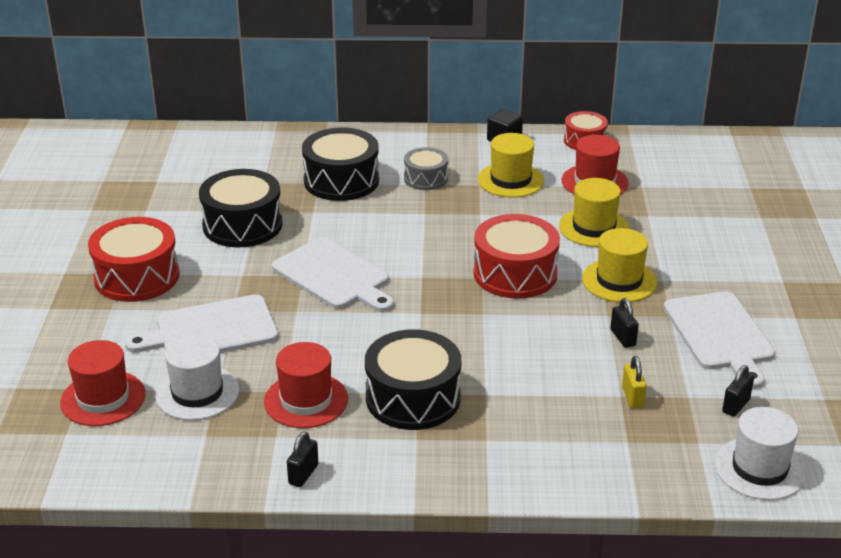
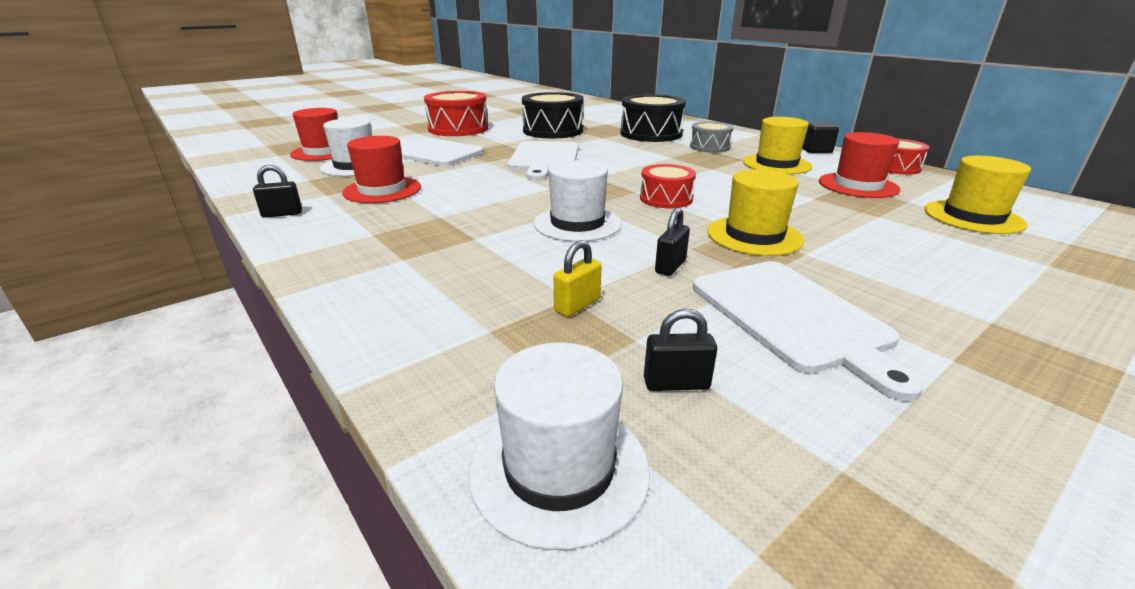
camera: 50 degrees right, 5 degrees down
black drum [365,329,461,430] -> none
red drum [474,214,560,299] -> red drum [640,164,696,208], size x0.59
yellow hat [559,178,629,247] -> yellow hat moved to [924,156,1031,234]
white cutting board [663,291,775,389] -> white cutting board turned 60 degrees counterclockwise [693,261,924,401]
none -> white hat [534,160,622,242]

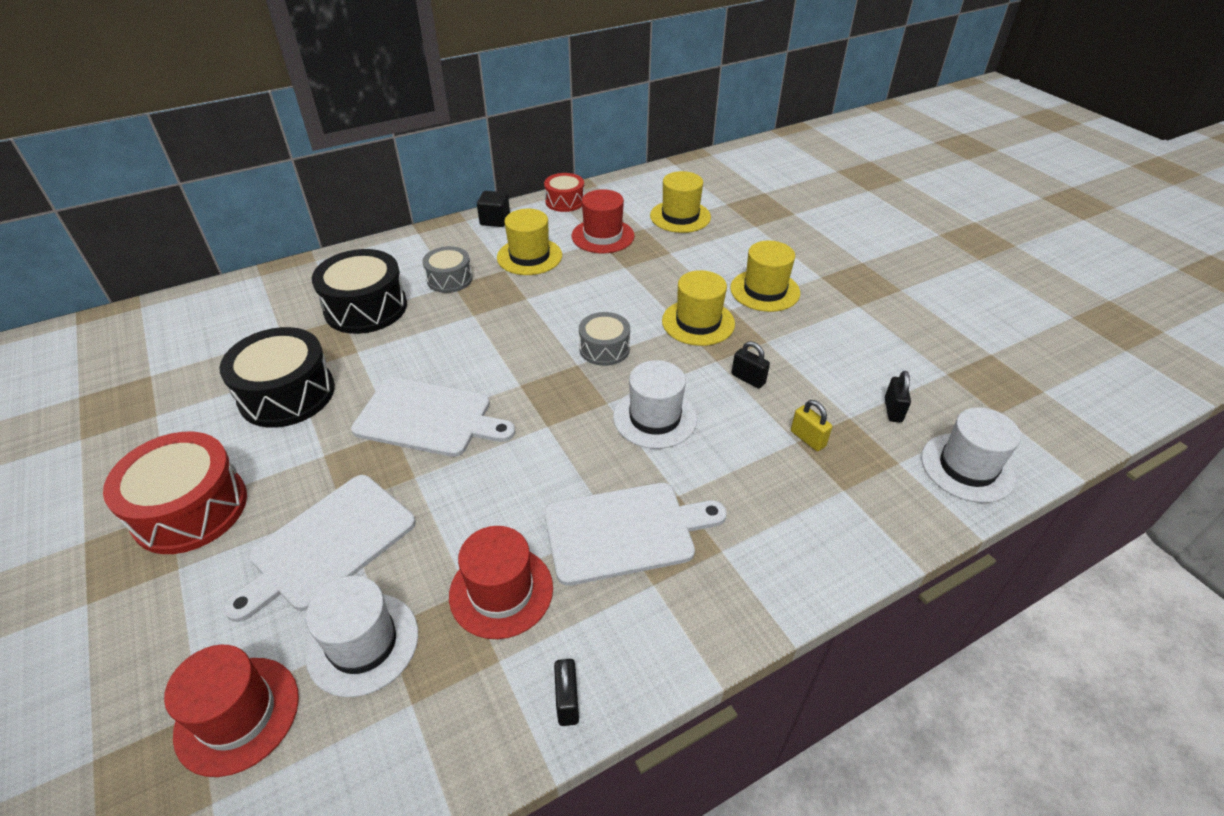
camera: 80 degrees left, 15 degrees up
red drum [640,164,696,208] -> grey drum [579,312,630,366]
white cutting board [693,261,924,401] -> white cutting board moved to [544,483,727,586]
none -> yellow hat [730,241,800,312]

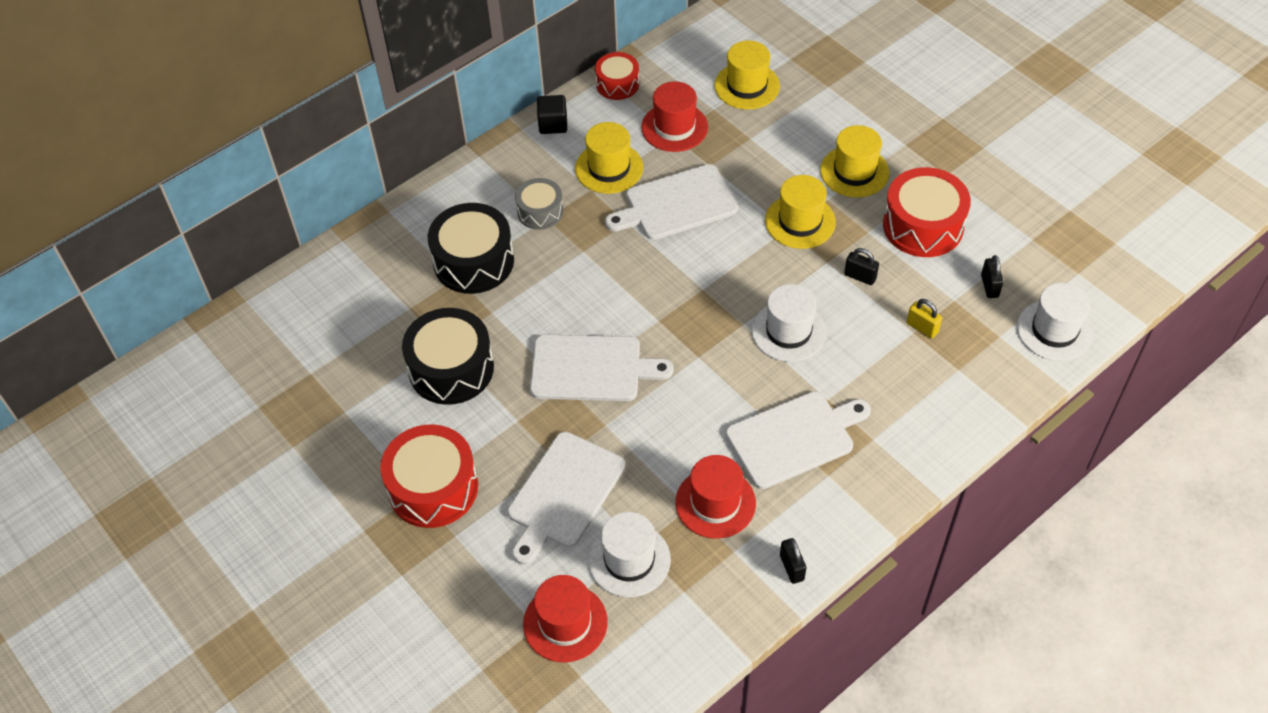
camera: 10 degrees left, 10 degrees up
grey drum [579,312,630,366] -> none
none -> white cutting board [605,164,738,240]
none -> red drum [883,167,971,257]

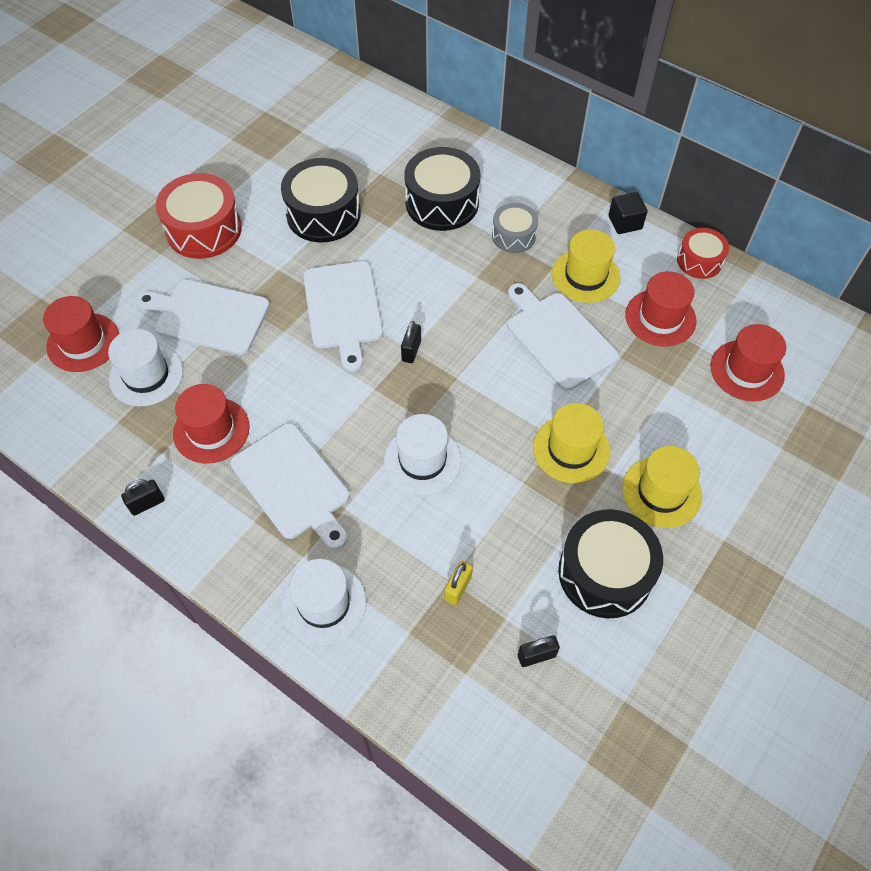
camera: 75 degrees right, 5 degrees up
yellow hat [714,40,780,109] -> red hat [711,324,786,401]
black padlock [844,248,879,285] -> black padlock moved to [401,321,421,363]
red drum [883,167,971,257] -> black drum [558,509,663,618]
white hat [1017,283,1093,361] -> white hat moved to [282,559,366,645]

